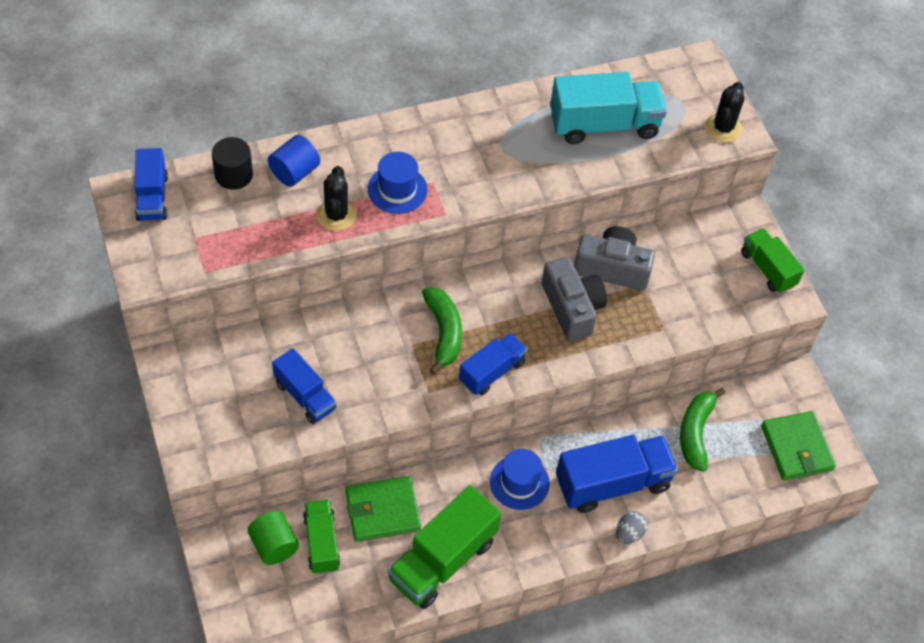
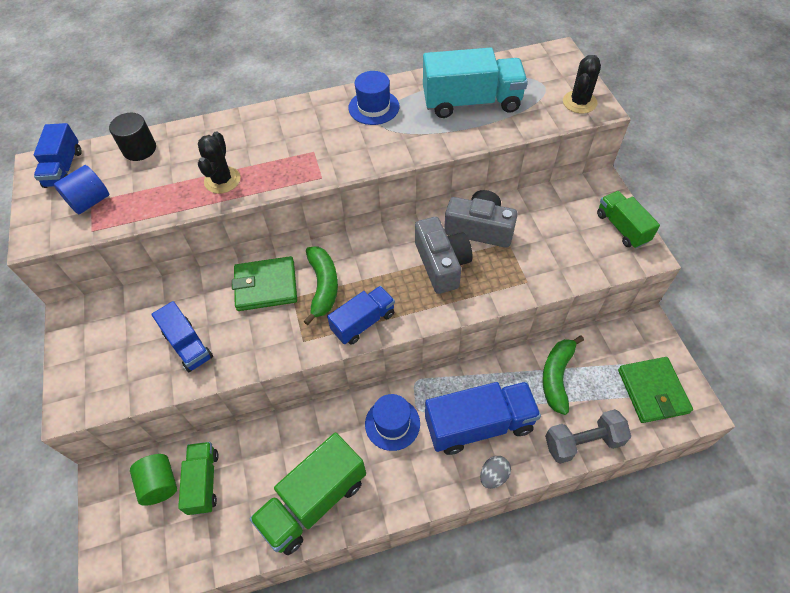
camera: 10 degrees right, 0 degrees up
blue cylinder [268,135,320,187] -> blue cylinder moved to [54,165,109,214]
green wallet [346,476,421,542] -> green wallet moved to [232,256,297,311]
blue hat [368,152,428,214] -> blue hat moved to [348,71,399,125]
none -> grey dumbbell [545,409,631,464]

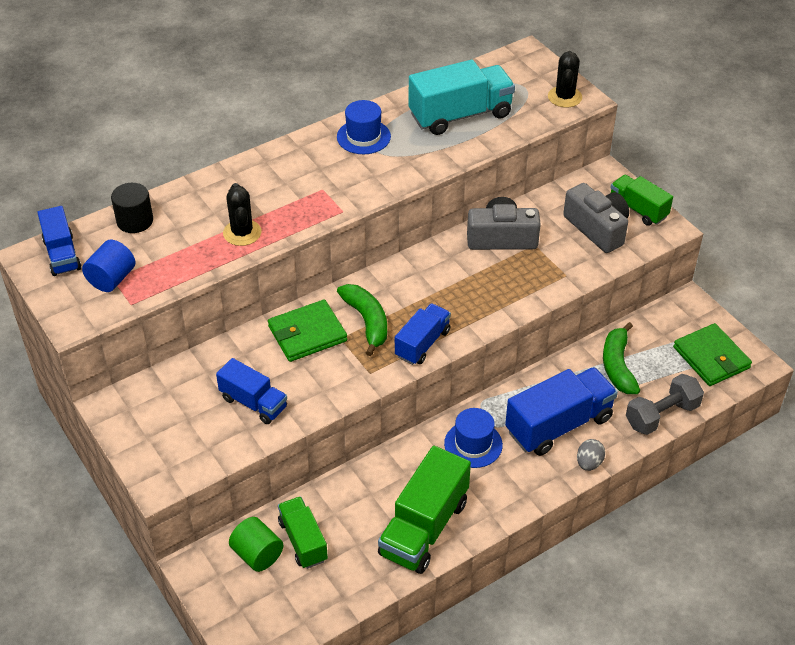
camera: 20 degrees left, 10 degrees down
grey camera [415,217,473,294] -> grey camera moved to [563,183,629,253]

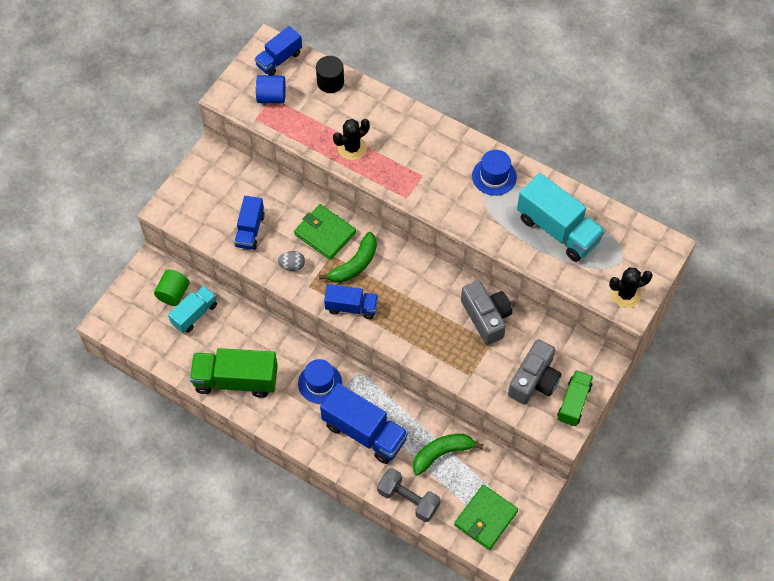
camera: 65 degrees right, 15 degrees up
green truck [278,496,328,569] -> turquoise truck [168,286,217,333]
grey egg [577,439,605,471] -> grey egg moved to [278,251,305,271]

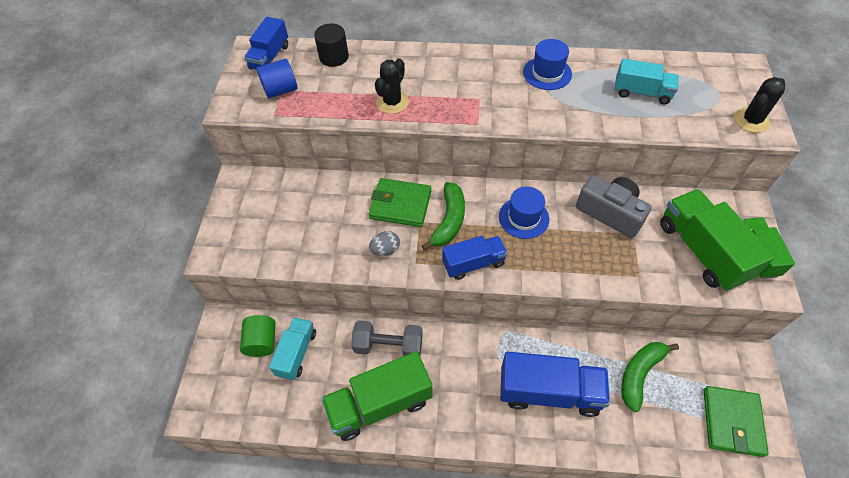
camera: 25 degrees left, 5 degrees down
blue truck [235,196,265,250] -> none
blue hat [298,359,342,404] -> blue hat moved to [499,187,549,239]
grey dumbbell [377,468,441,522] -> grey dumbbell moved to [351,320,423,356]
grey camera [508,339,562,405] -> green truck [660,189,775,291]
turquoise truck [517,173,605,262] -> turquoise truck [614,58,679,104], size x0.61

